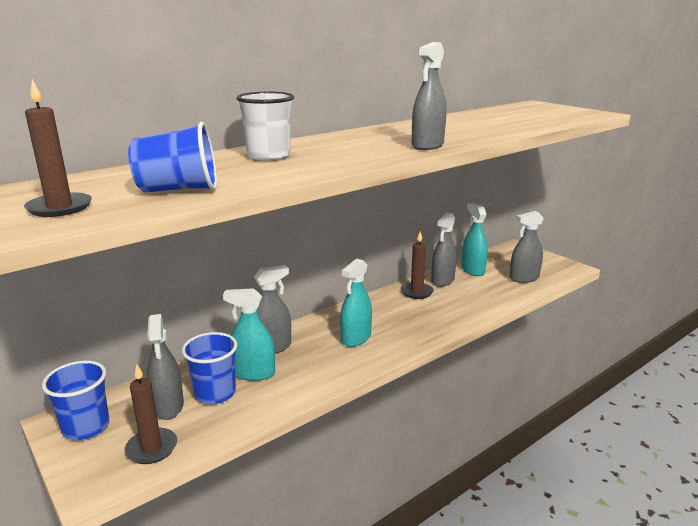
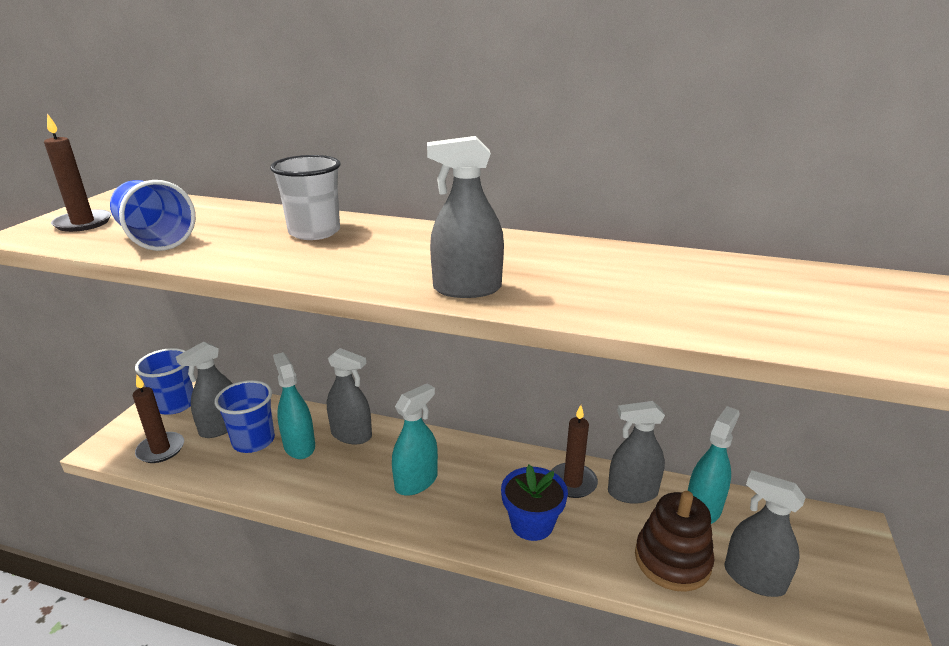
camera: 55 degrees right, 5 degrees up
turquoise spray bottle [340,258,372,347] -> turquoise spray bottle turned 135 degrees clockwise [392,383,438,496]
none -> blue flower pot [501,465,568,541]
none -> brown stacking toy [635,491,714,592]

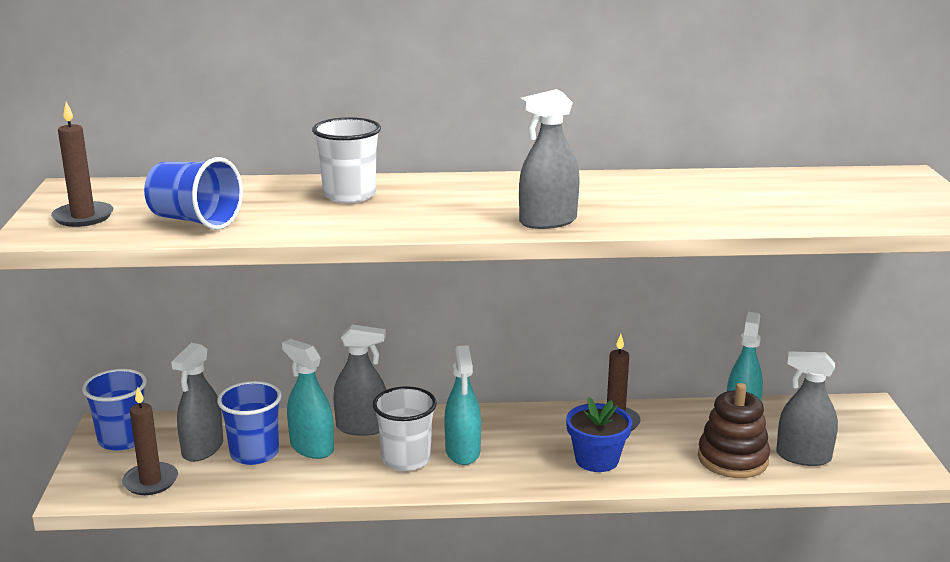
camera: 20 degrees left, 5 degrees down
turquoise spray bottle [392,383,438,496] -> turquoise spray bottle turned 150 degrees clockwise [444,345,481,465]
grey spray bottle [608,401,665,504] -> none
none -> white cup [373,386,437,471]

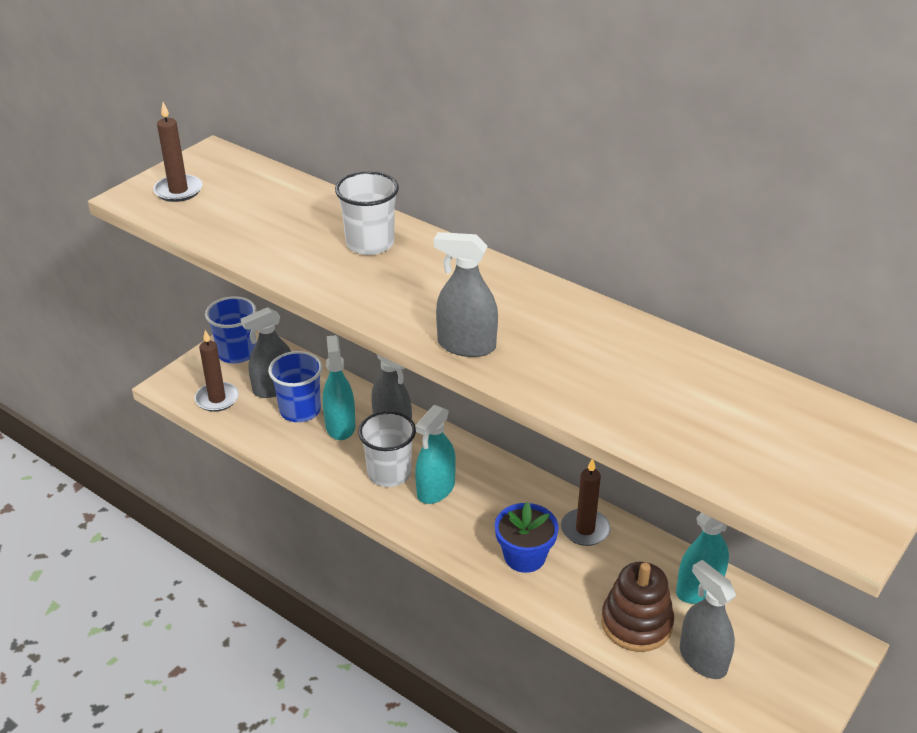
camera: 40 degrees right, 15 degrees up
blue cup [144,157,243,230] -> none

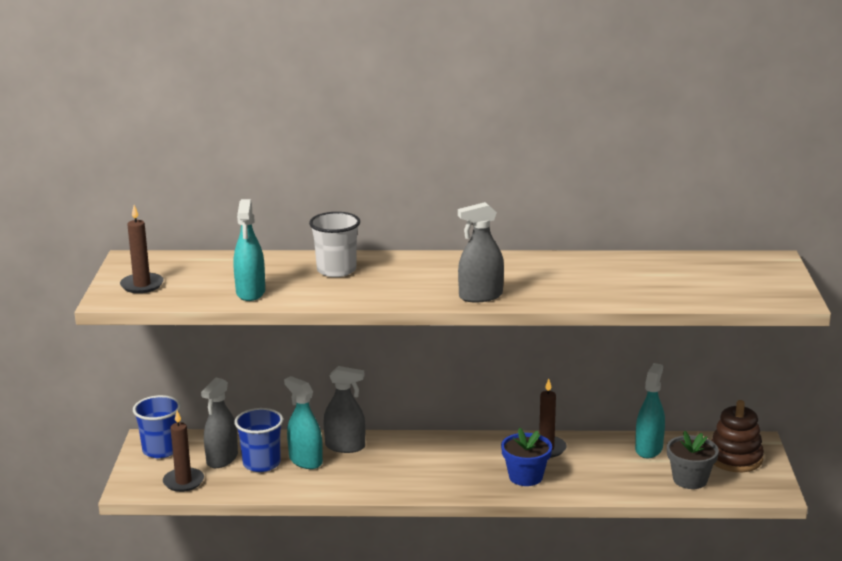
camera: 35 degrees left, 15 degrees down
white cup [358,411,416,487] -> none
turquoise spray bottle [415,405,456,504] -> turquoise spray bottle moved to [234,199,265,301]
brown stacking toy [601,562,674,652] -> brown stacking toy moved to [711,400,764,472]
grey spray bottle [680,560,736,679] -> grey flower pot [667,431,719,489]

